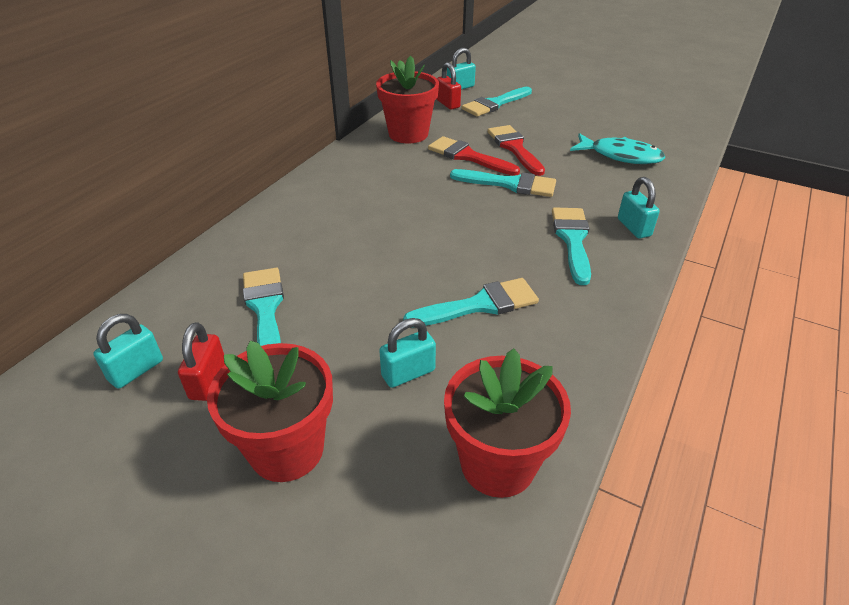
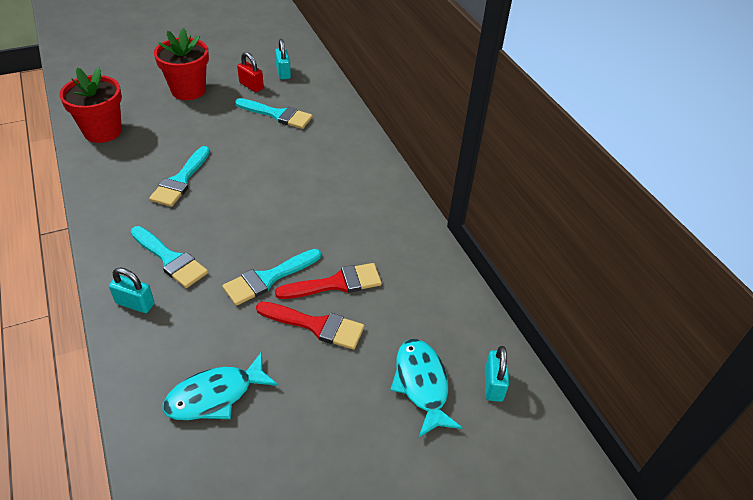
camera: 125 degrees right, 5 degrees up
red flower pot [376,56,439,143] -> none
turquoise padlock [379,318,436,388] -> none
red padlock [437,62,461,110] -> none
turquoise brush [462,87,532,117] -> turquoise fish [390,339,462,438]

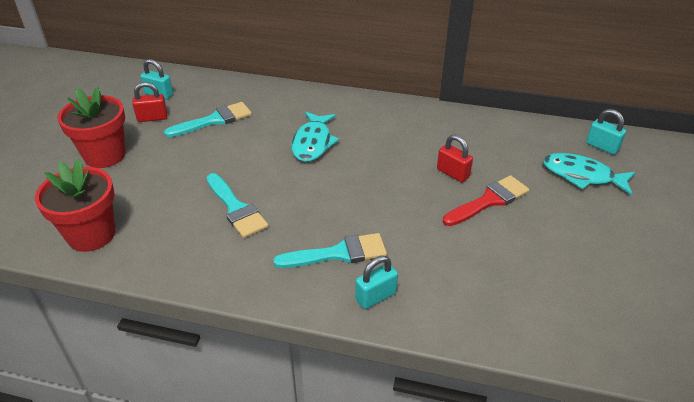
camera: 50 degrees left, 5 degrees down
turquoise fish [163,352,278,420] -> turquoise fish moved to [291,112,339,162]
turquoise brush [222,249,321,306] -> none
red brush [275,263,382,299] -> red padlock [437,135,473,182]

